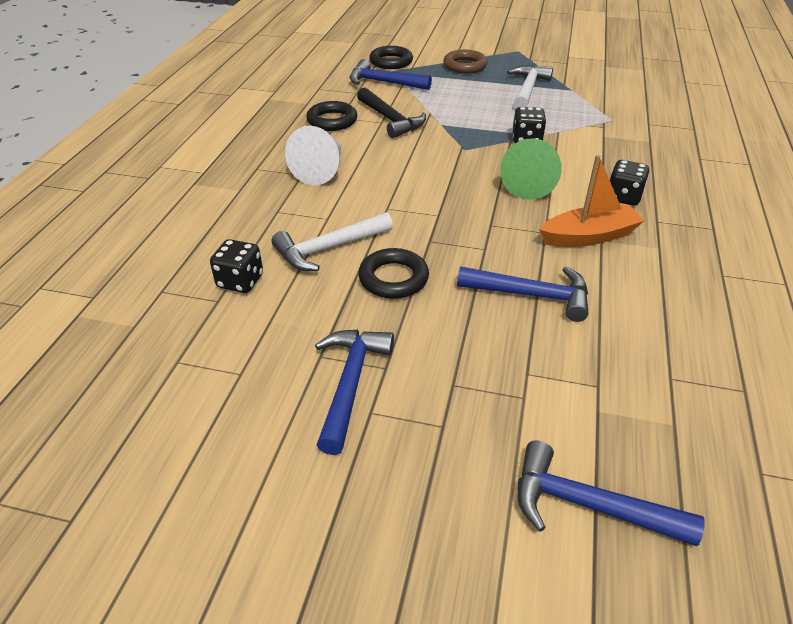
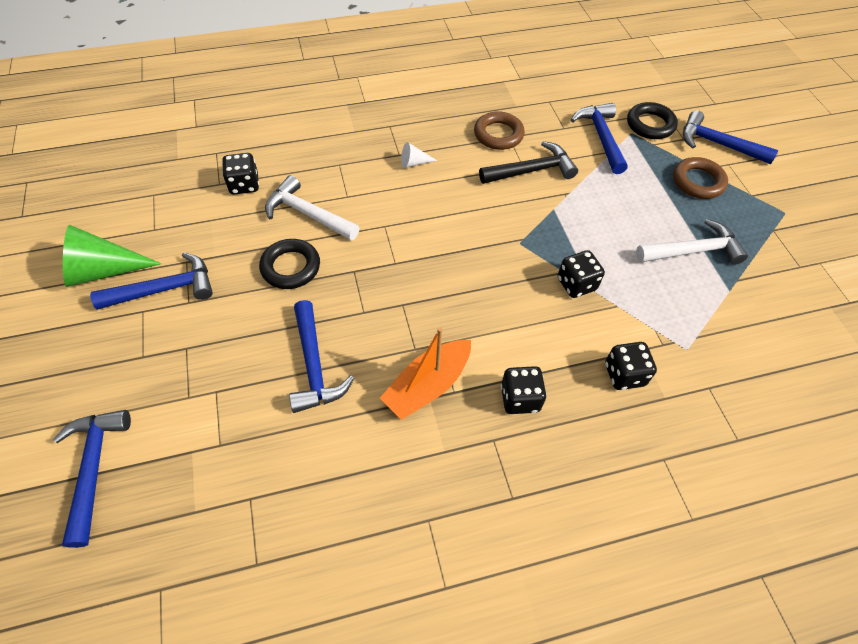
camera: 60 degrees right, 15 degrees up
white cone [285,126,341,185] -> white cone [401,142,437,168], size x0.48
black ring [306,101,358,131] -> brown ring [474,111,525,150]
black hammer [357,87,426,138] -> black hammer turned 135 degrees counterclockwise [479,141,578,184]
green cone [500,138,562,200] -> green cone moved to [63,225,162,287]
orange boat [539,155,645,247] -> orange boat turned 90 degrees clockwise [380,327,471,420]
none -> black dice [605,342,657,390]
none -> blue hammer [683,110,778,164]

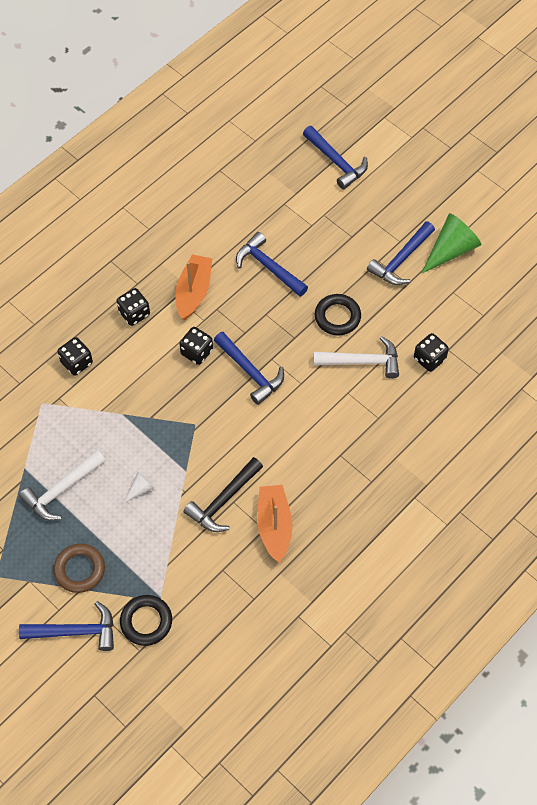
camera: 150 degrees right, 5 degrees up
white cone [401,142,437,168] -> white cone moved to [124,471,155,503]
brown ring [474,111,525,150] -> orange boat [257,485,292,563]
black dice [558,250,605,298] -> black dice moved to [179,327,213,365]
blue hammer [571,103,628,174] -> blue hammer moved to [214,332,284,405]

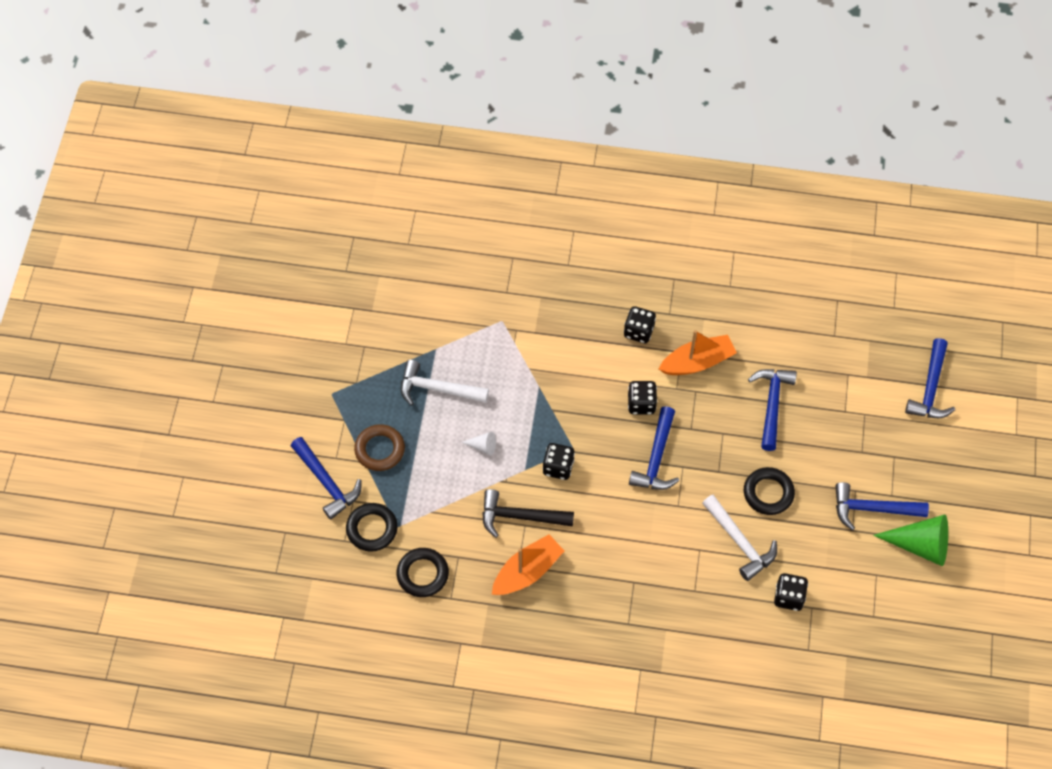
camera: 55 degrees right, 0 degrees up
black dice [57,337,93,376] -> black dice moved to [543,443,575,480]
none -> black ring [397,548,449,597]

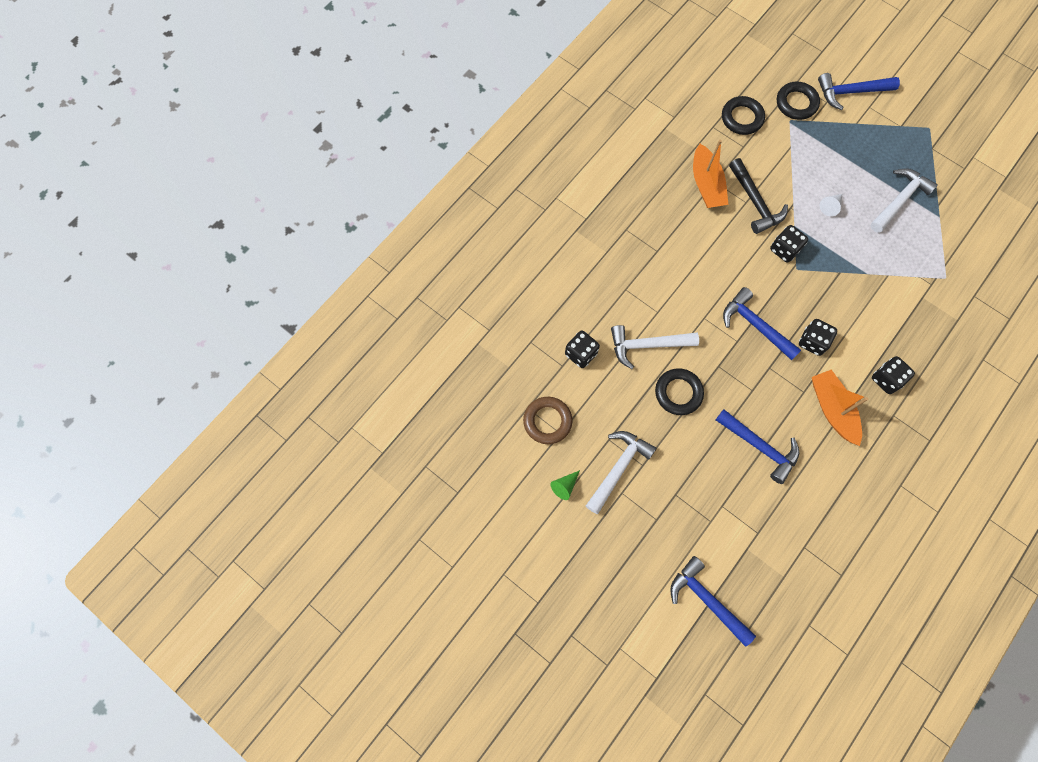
camera: 120 degrees right, 10 degrees up
brown ring [354,424,405,471] -> brown ring moved to [523,397,573,444]
black hammer [482,489,574,538] -> black hammer turned 120 degrees clockwise [729,158,788,234]
orange boat [659,330,737,375] -> orange boat turned 150 degrees clockwise [812,370,868,446]
blue hammer [835,482,929,531] -> white hammer [586,431,656,514]
green cone [873,515,948,566] -> green cone [550,470,580,500], size x0.48

